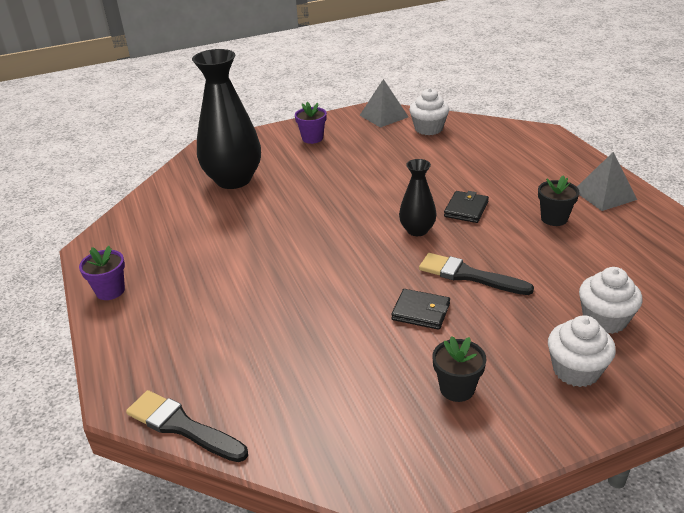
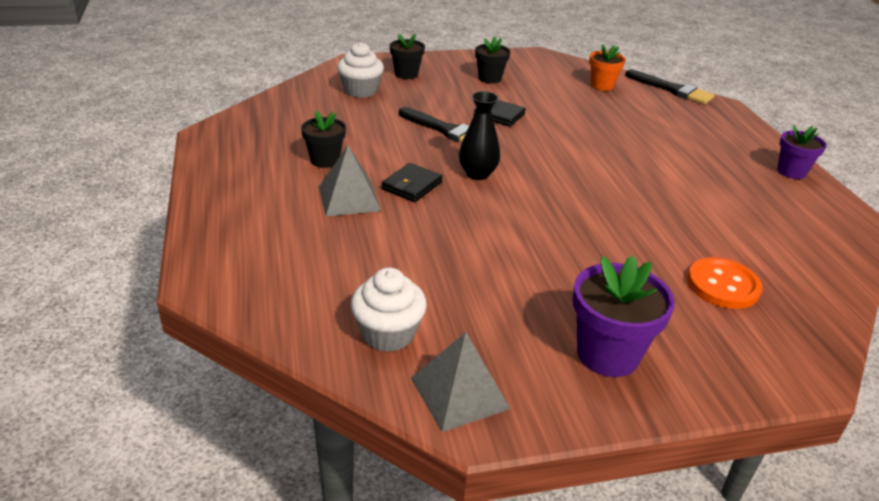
camera: 175 degrees left, 0 degrees up
black vase [192,49,261,189] -> orange button [687,257,762,309]
purple flower pot [295,102,327,144] -> purple flower pot [573,256,675,377], size x1.57
white cupcake [548,315,616,387] -> black flower pot [390,34,425,79]
grey pyramid [577,152,637,211] -> grey pyramid moved to [319,145,381,216]
none -> orange flower pot [589,44,625,91]

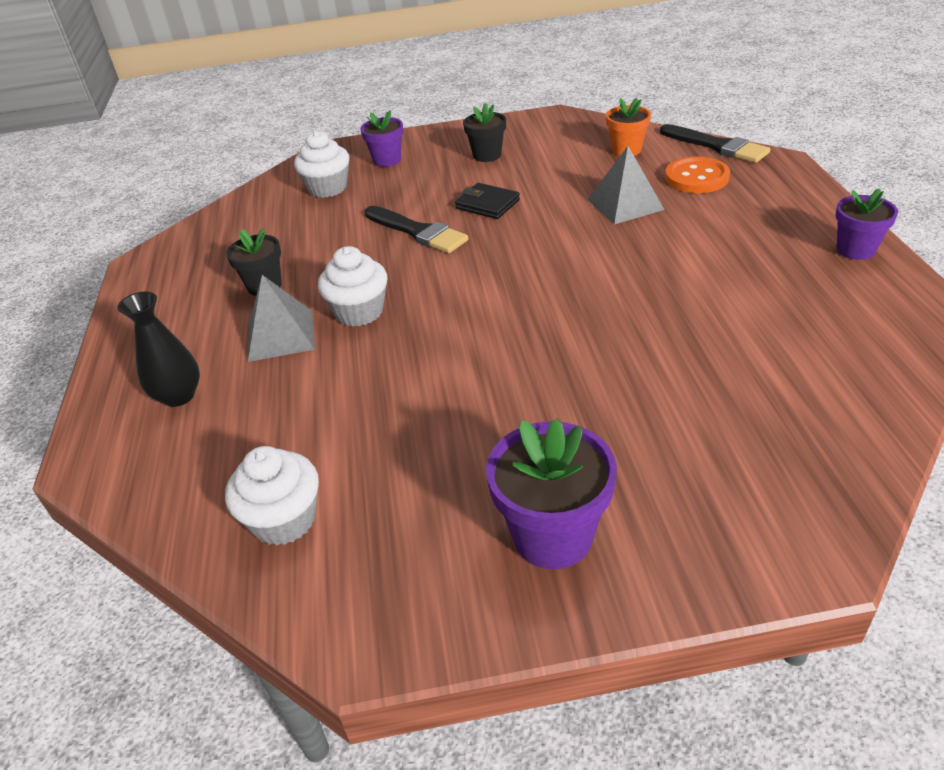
camera: 10 degrees right, 5 degrees up
black wallet [381,163,443,202] -> white cupcake [318,246,387,326]
black flower pot [390,34,425,79] -> purple flower pot [360,110,403,167]
grey pyramid [411,332,510,432] -> grey pyramid moved to [587,146,665,224]
black vase [459,91,500,180] -> black vase moved to [118,291,200,407]
orange button [687,257,762,309] -> orange button moved to [665,156,730,193]

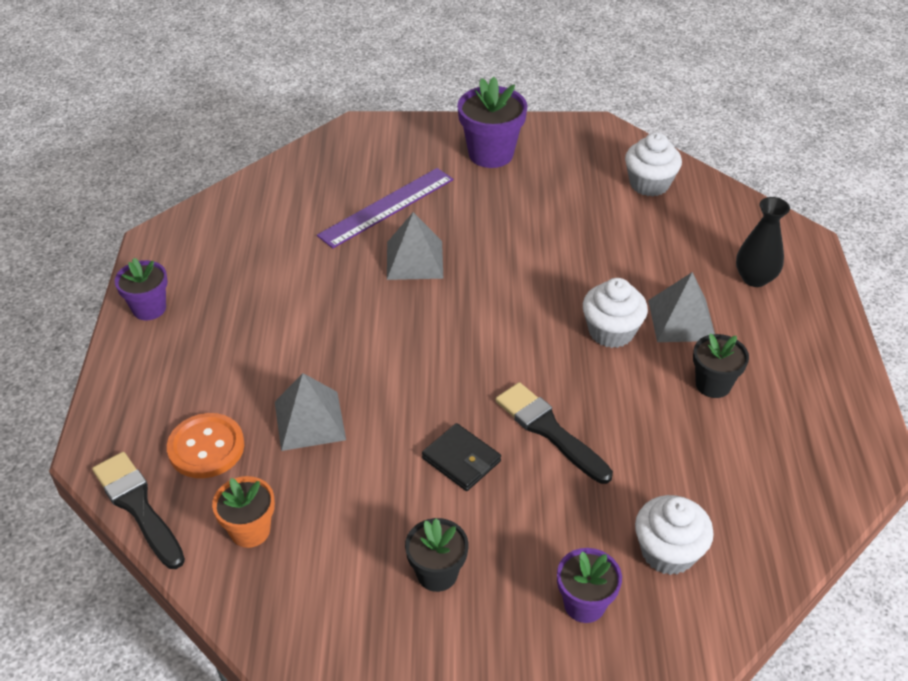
camera: 175 degrees left, 5 degrees up
none -> purple ruler [317,168,453,248]
none -> grey pyramid [387,212,443,280]

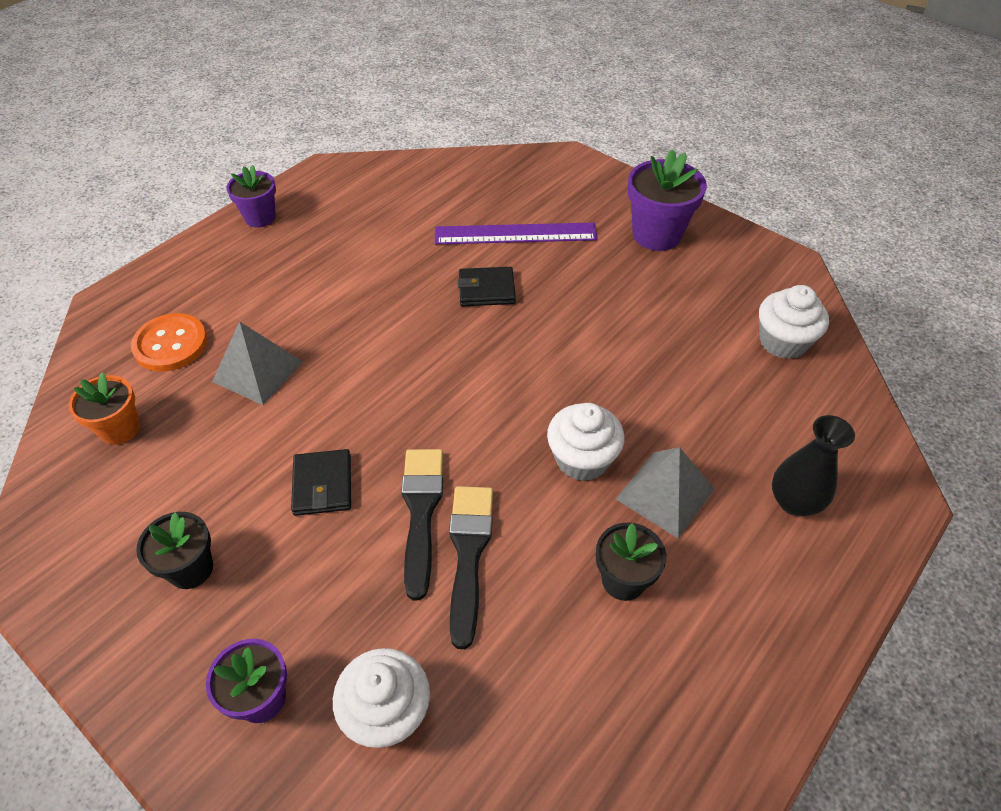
camera: 40 degrees right, 5 degrees up
black brush [92,452,185,569] -> black brush moved to [449,486,493,649]
grey pyramid [387,212,443,280] -> black wallet [457,267,516,306]

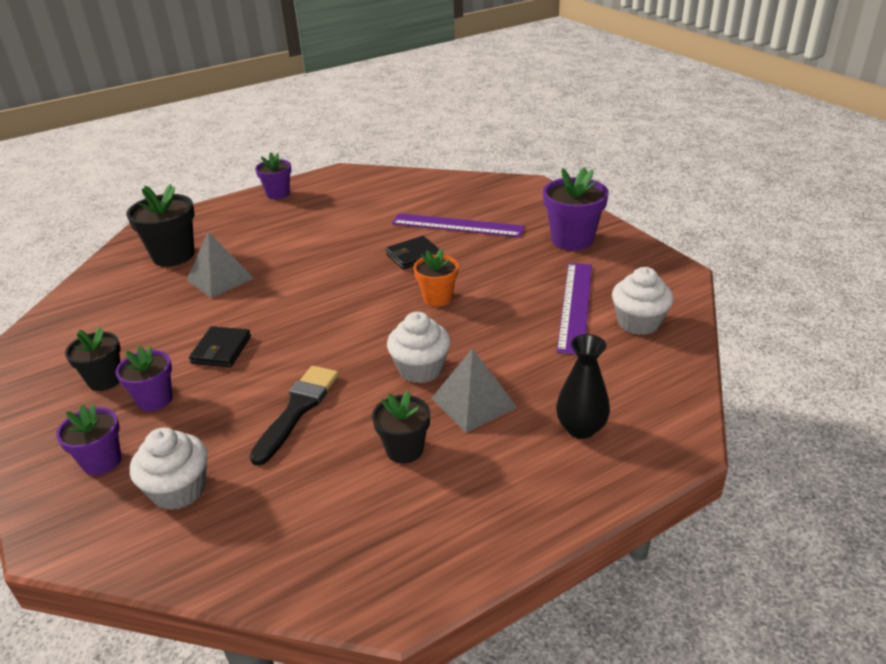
camera: 20 degrees right, 15 degrees down
orange flower pot [69,372,140,445] -> orange flower pot moved to [414,249,459,307]
orange button [131,313,208,372] -> black flower pot [126,184,194,267]
black brush [401,449,443,600] -> none
black wallet [457,267,516,306] -> black wallet turned 45 degrees counterclockwise [386,236,440,270]
none -> purple flower pot [116,346,172,411]
none -> purple ruler [557,263,592,354]

